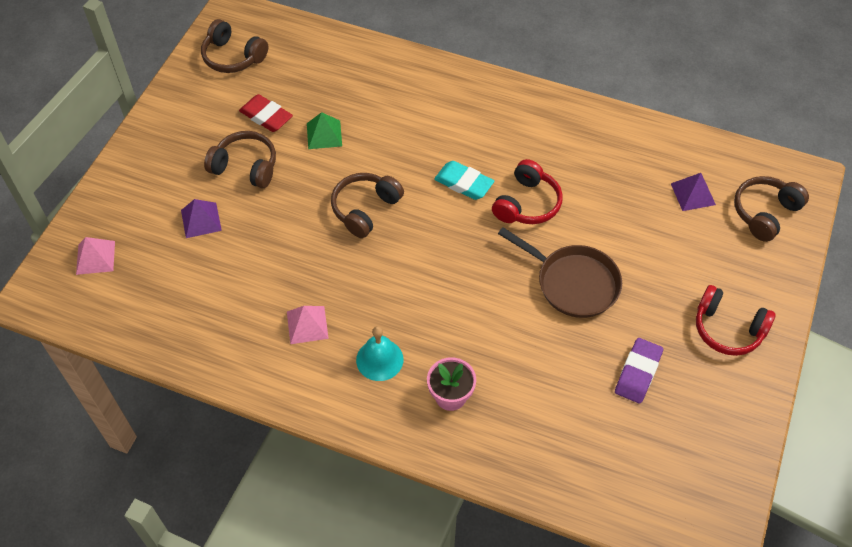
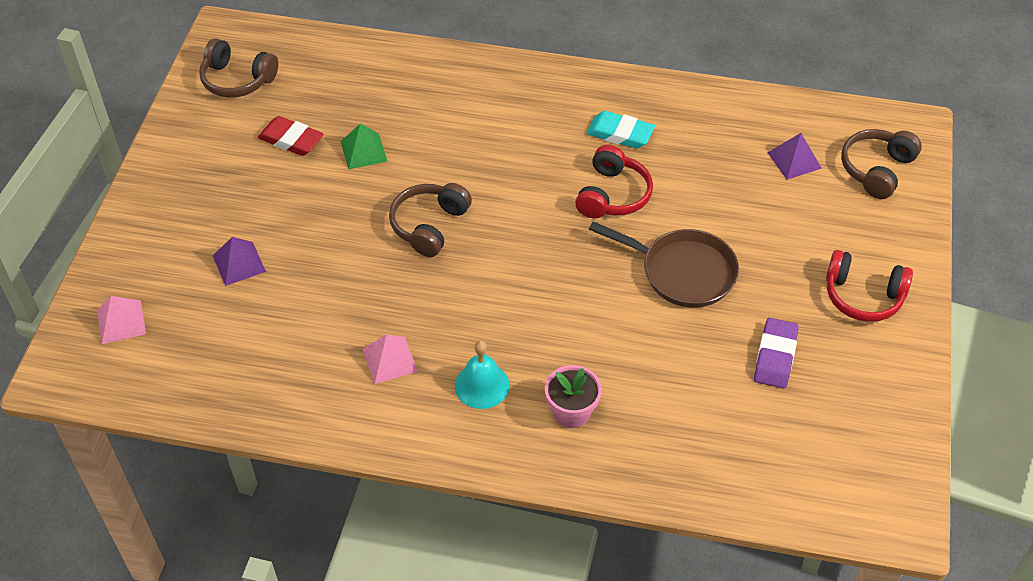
camera: 10 degrees left, 5 degrees down
brown headphones [204,131,276,188] -> none
turquoise eraser [434,161,494,200] -> turquoise eraser moved to [586,111,655,149]

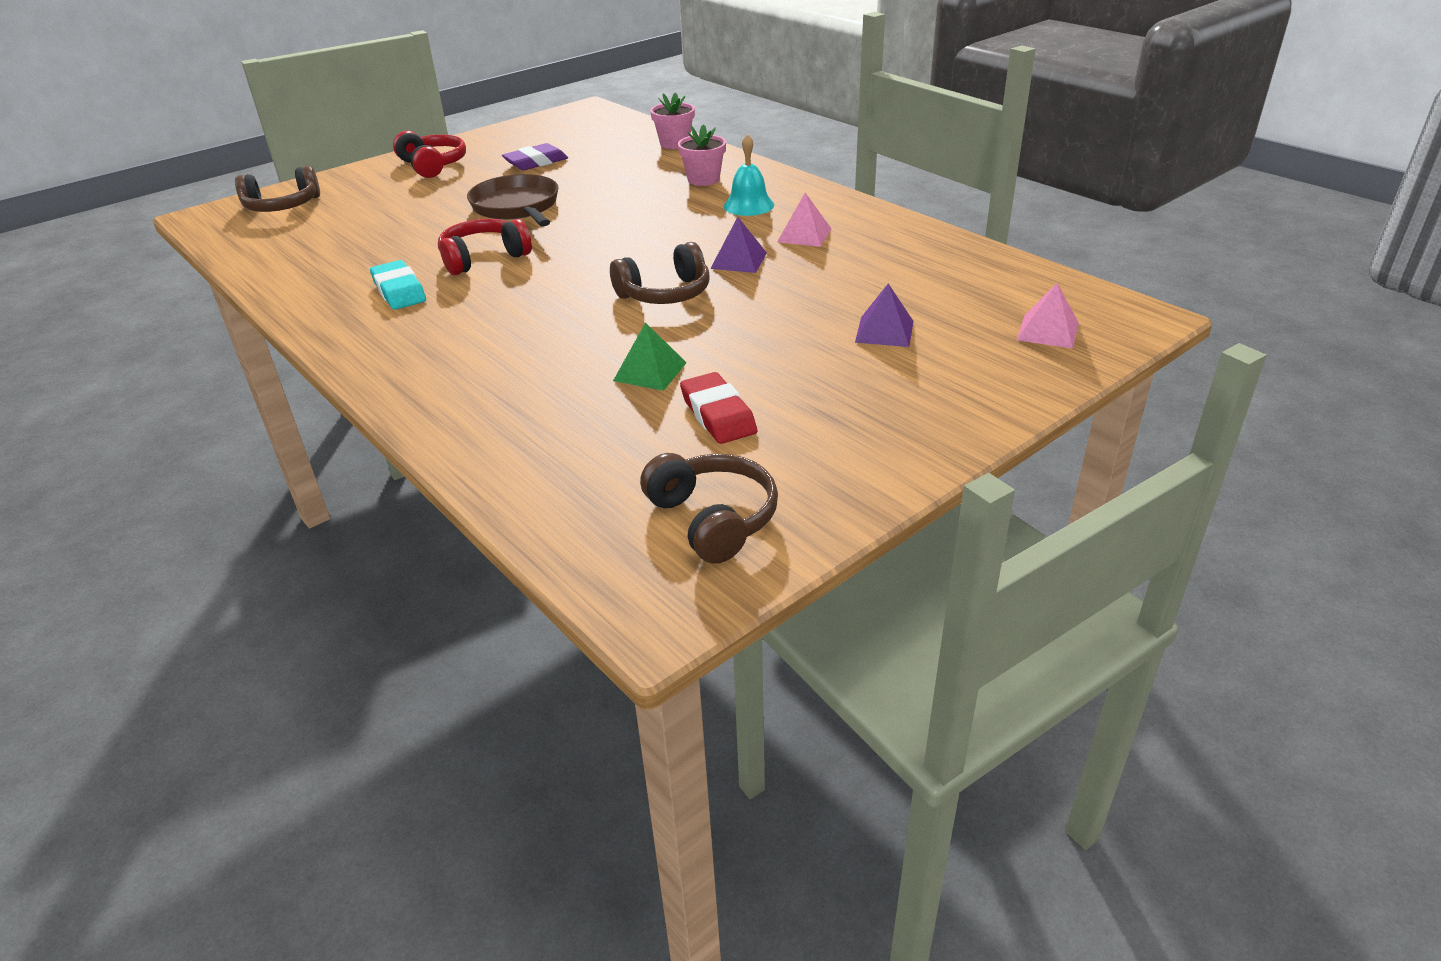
camera: 140 degrees left, 15 degrees down
purple pyramid [767,133,822,180] -> purple pyramid moved to [710,217,767,273]
none -> pink flower pot [650,92,695,149]

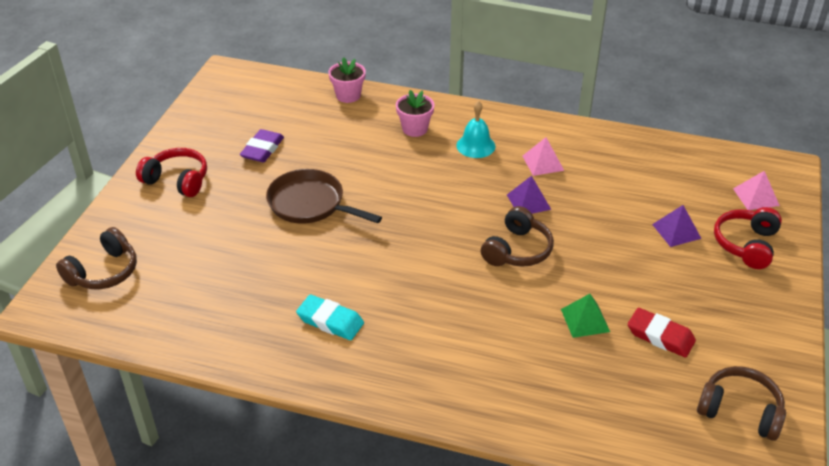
camera: 35 degrees left, 5 degrees up
red headphones [438,219,532,275] -> red headphones moved to [714,207,782,269]

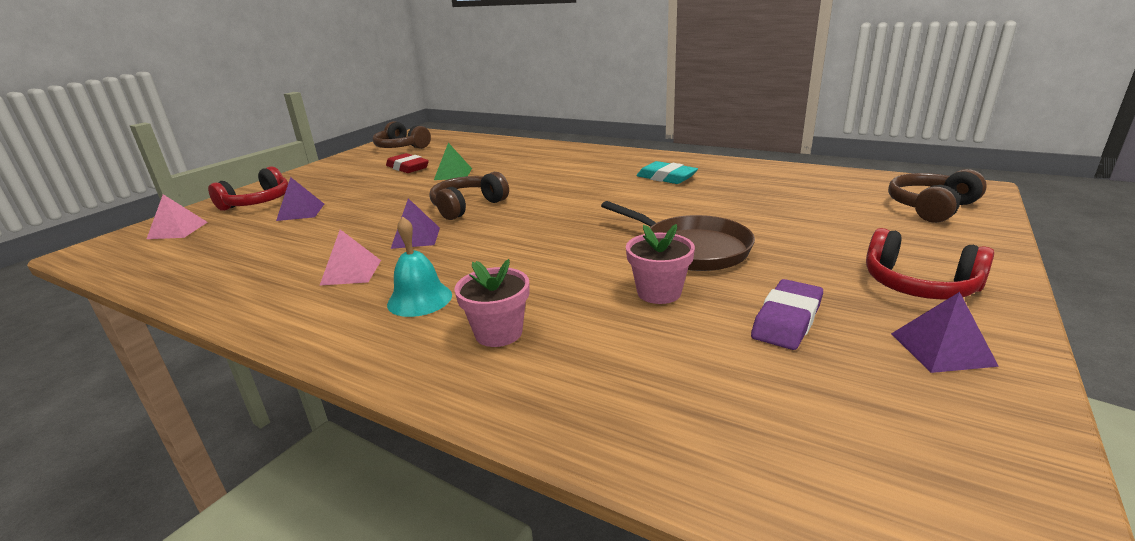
camera: 165 degrees left, 15 degrees down
pink flower pot [328,57,366,103] -> pink flower pot moved to [626,224,695,304]
none -> purple pyramid [891,292,999,373]

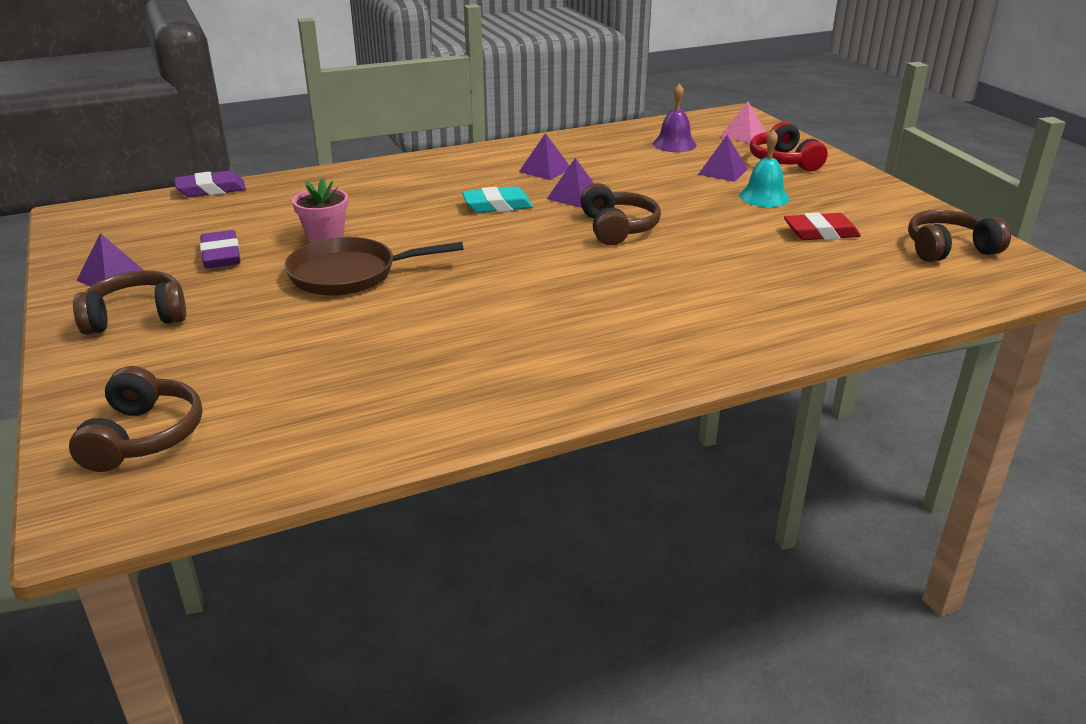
camera: 125 degrees right, 5 degrees up
pink pyramid [319,229,381,286] -> purple pyramid [519,133,570,180]
turquoise bell [387,217,452,317] -> turquoise bell moved to [739,129,790,207]
green pyramid [434,143,472,180] -> none
pink flower pot [454,259,529,347] -> none
turquoise eraser [637,161,698,184] -> turquoise eraser moved to [462,186,533,213]
red headphones [866,228,994,300] -> brown headphones [73,270,186,335]
none -> purple eraser [174,170,246,197]
none -> purple bell [653,83,697,152]

